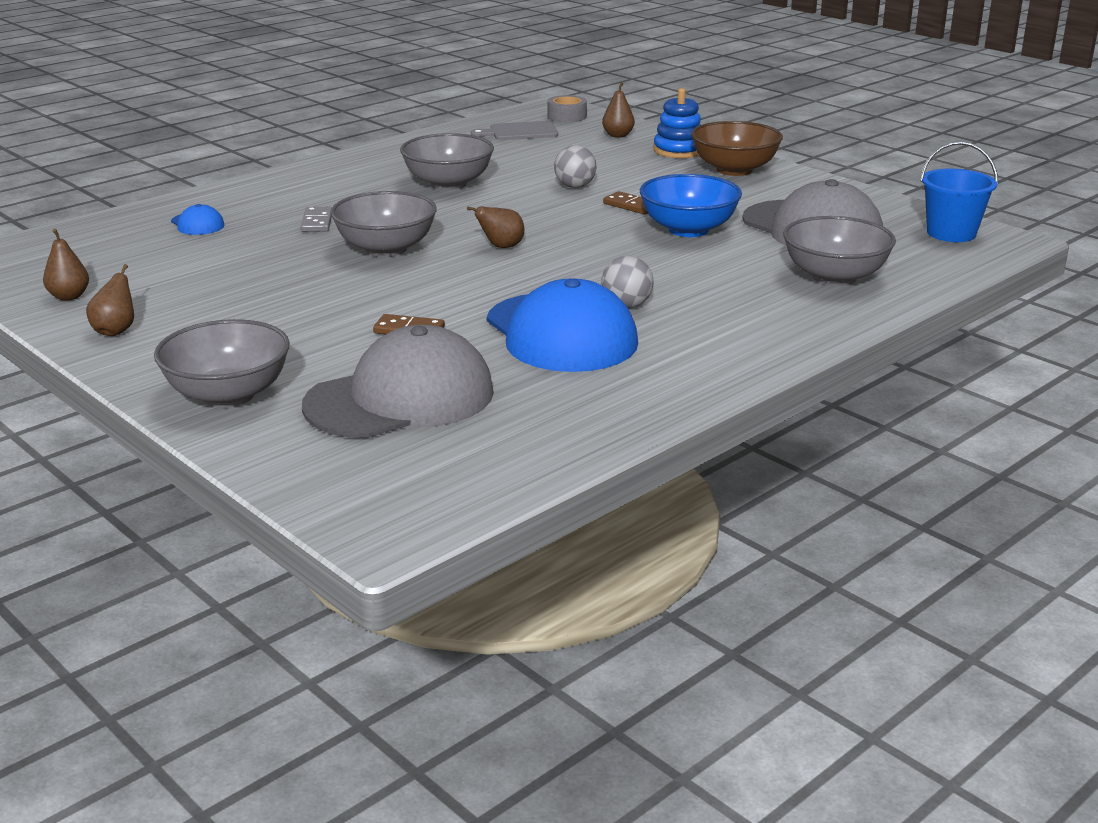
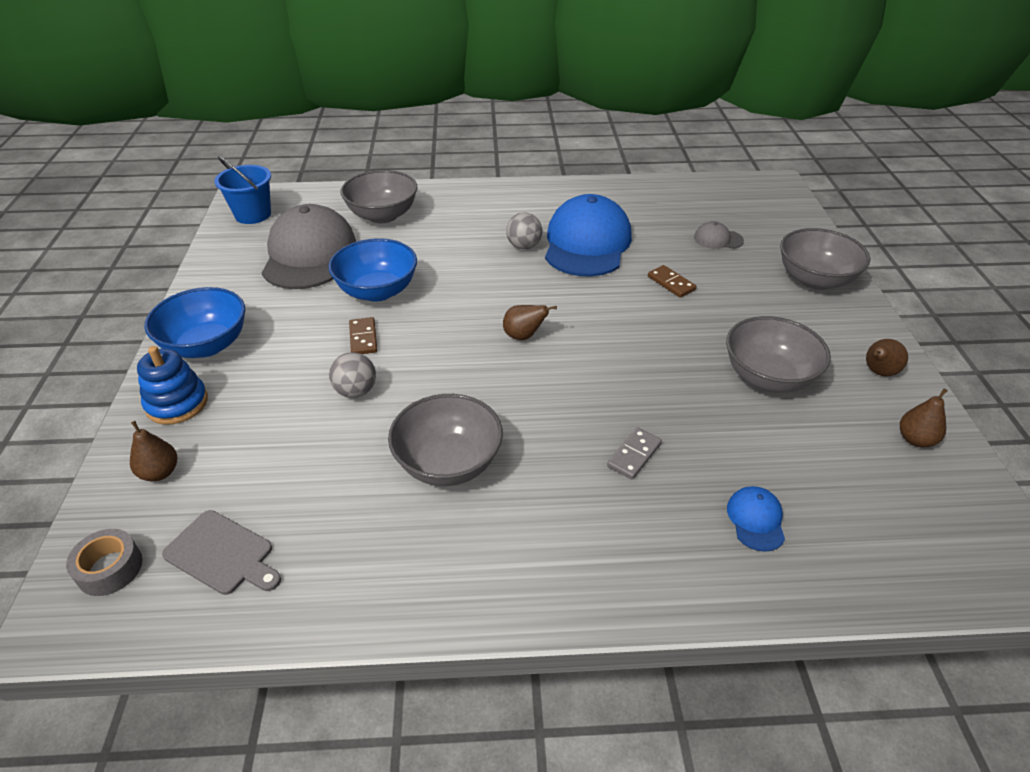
camera: 140 degrees left, 15 degrees up
grey cap [302,325,494,438] -> grey cap [694,221,744,249], size x0.42
grey bowl [331,191,437,257] -> grey bowl moved to [726,316,831,393]
brown bowl [691,121,783,176] -> blue bowl [144,287,245,358]

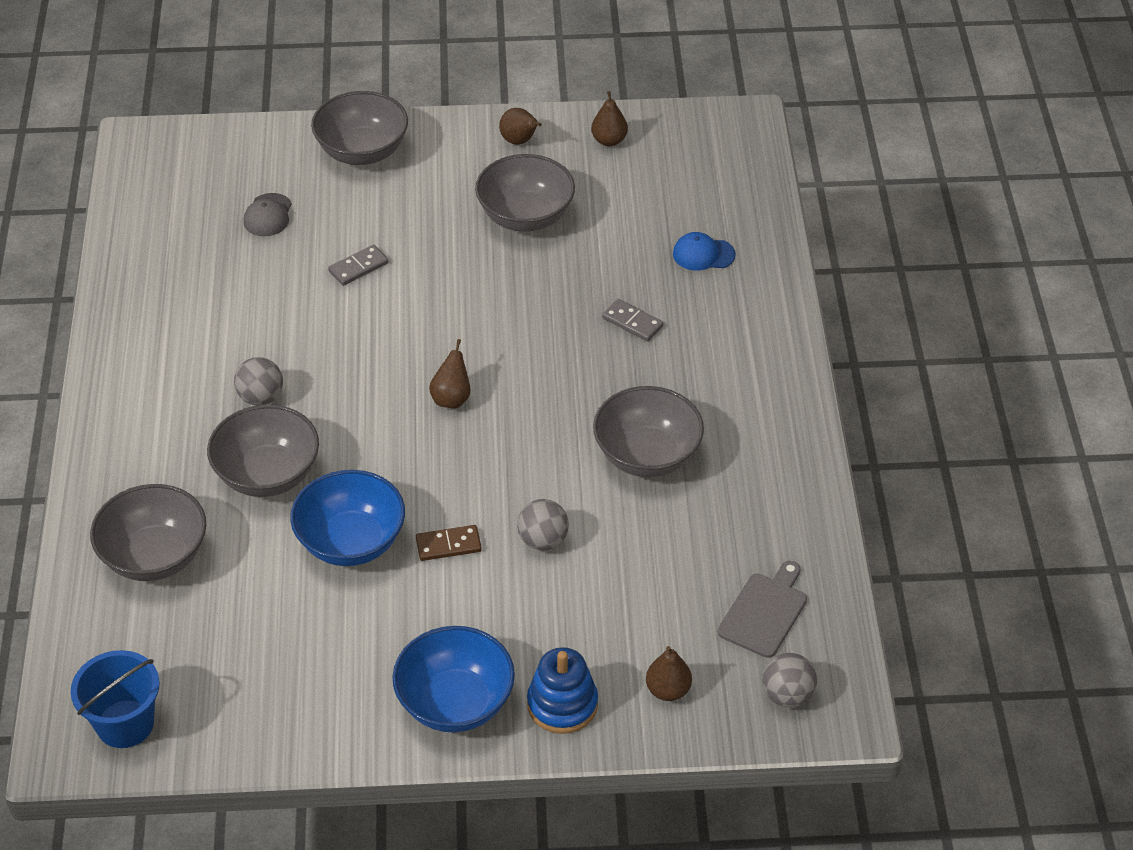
camera: 90 degrees left, 5 degrees up
grey tape [66,529,142,596] -> grey ball [762,653,817,708]
grey cap [262,204,356,289] -> none
blue cap [545,194,632,277] -> none
brown domino [648,265,697,298] -> grey domino [328,245,389,286]
none -> grey bowl [207,405,319,497]

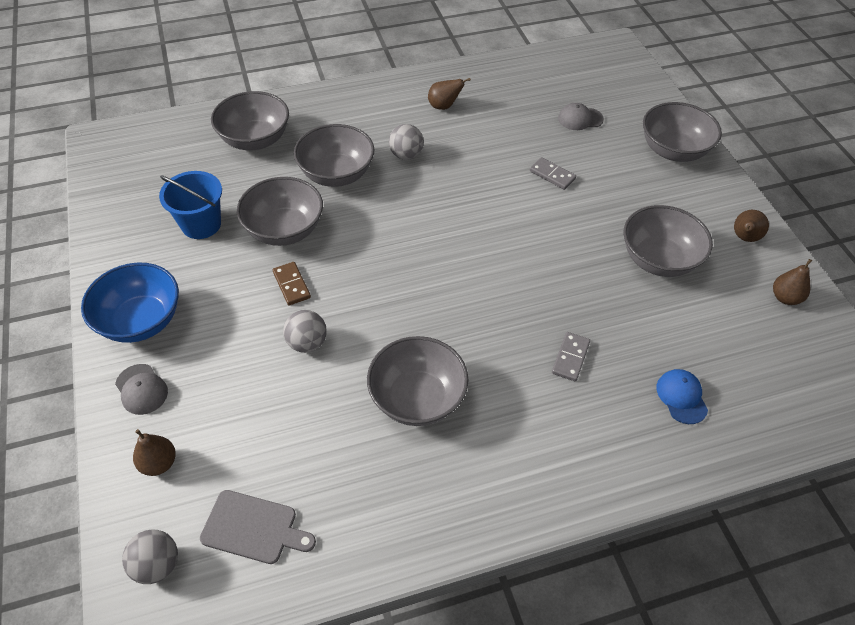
camera: 75 degrees right, 5 degrees up
blue bucket [70,650,160,748] -> blue bucket moved to [159,171,222,239]
blue bowl [290,470,405,566] -> grey bowl [237,177,323,246]
brown pear [429,339,471,409] -> brown pear moved to [428,78,471,110]
blue stacking toy [527,647,598,734] -> grey cap [115,364,168,415]

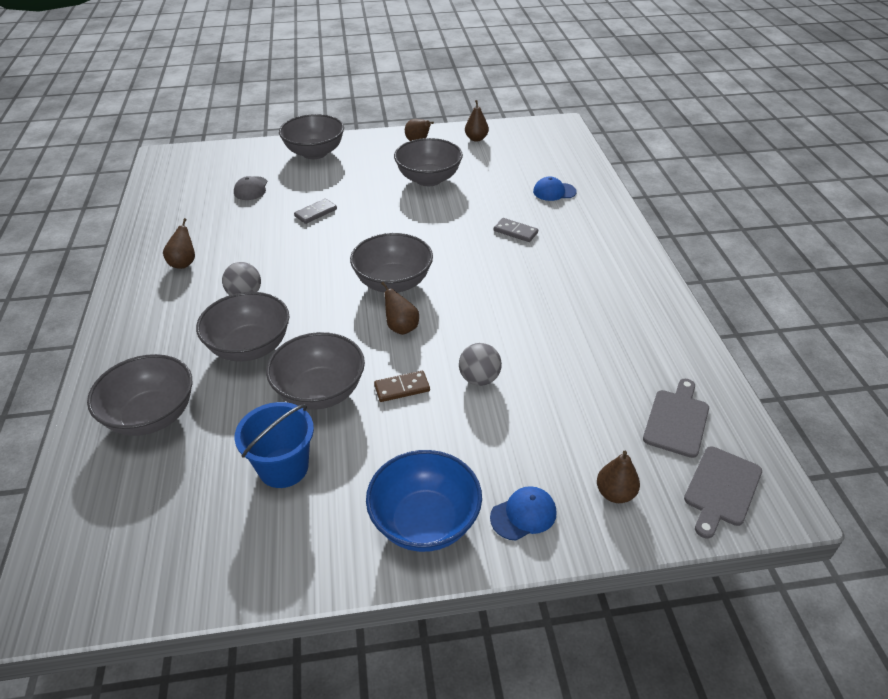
camera: 80 degrees left, 10 degrees down
grey cap [115,364,168,415] -> blue cap [490,486,556,541]
grey ball [122,530,178,584] -> grey cutting board [684,446,762,538]
grey bowl [367,336,469,426] -> grey bowl moved to [350,233,433,293]
none -> brown pear [381,282,419,335]

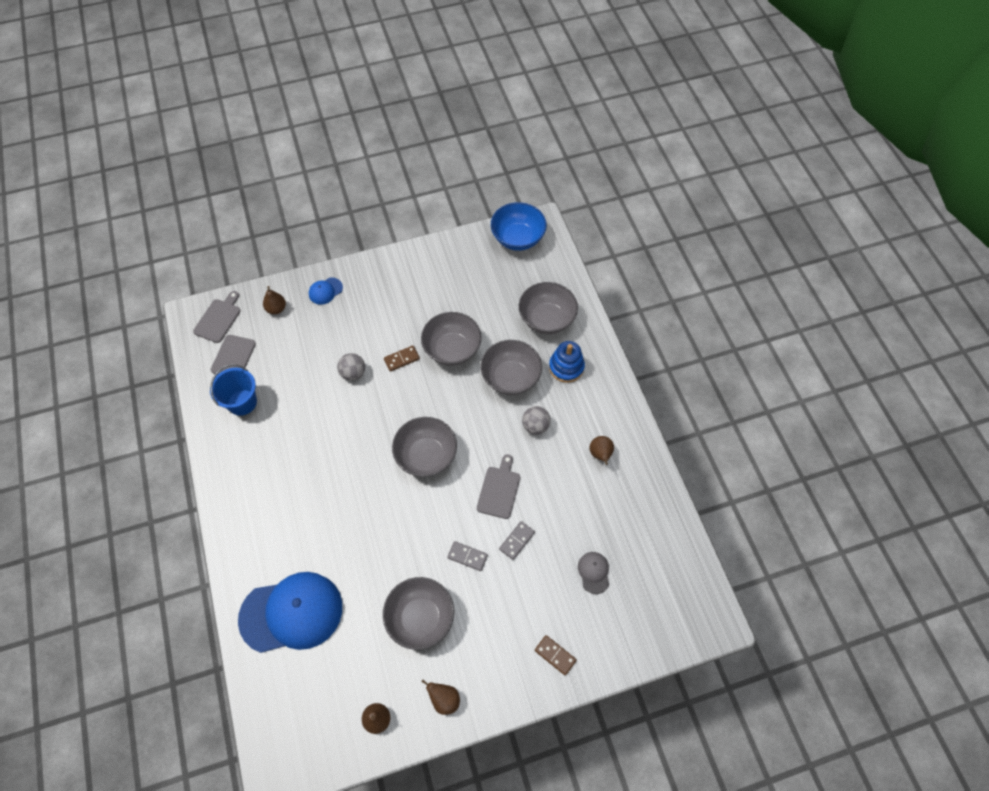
camera: 170 degrees right, 20 degrees up
blue bucket [234,402,314,488] -> blue bucket moved to [210,364,257,416]
grey bowl [279,114,344,159] -> brown domino [535,635,577,676]
blue bowl [366,450,482,552] -> blue bowl moved to [491,202,547,251]
brown pear [381,282,419,335] -> none
grey domino [494,218,538,242] -> grey domino moved to [447,541,488,571]
blue cap [533,177,577,201] -> blue cap [238,572,342,653], size x2.38
none -> grey cutting board [477,454,520,519]
none -> blue stacking toy [549,341,585,383]

